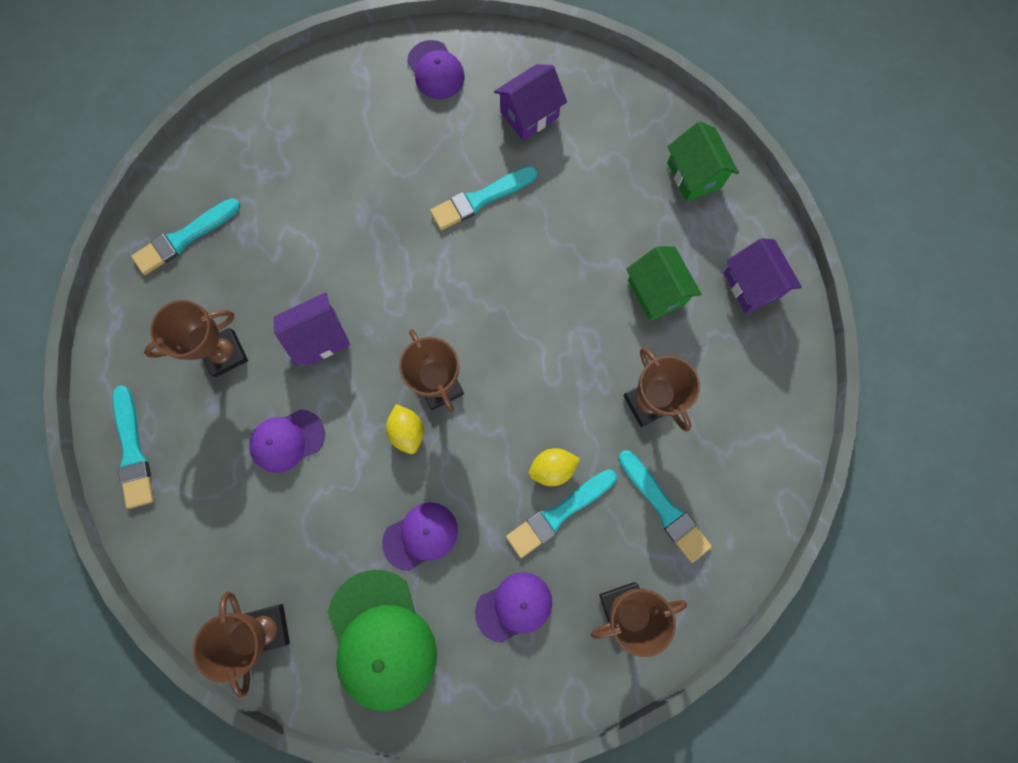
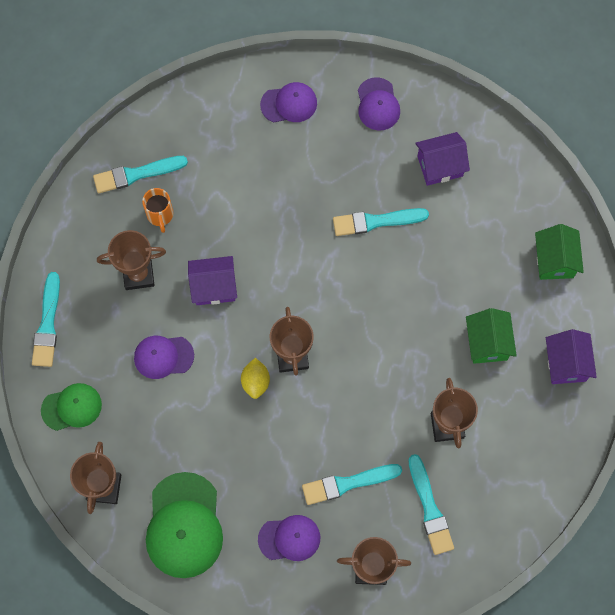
camera: 20 degrees right, 5 degrees down
purple cap [382,502,458,571] -> purple cap moved to [260,82,317,123]
yellow lemon [529,448,580,486] -> none
none -> green cap [41,383,102,431]
none -> orange mug [142,188,173,233]

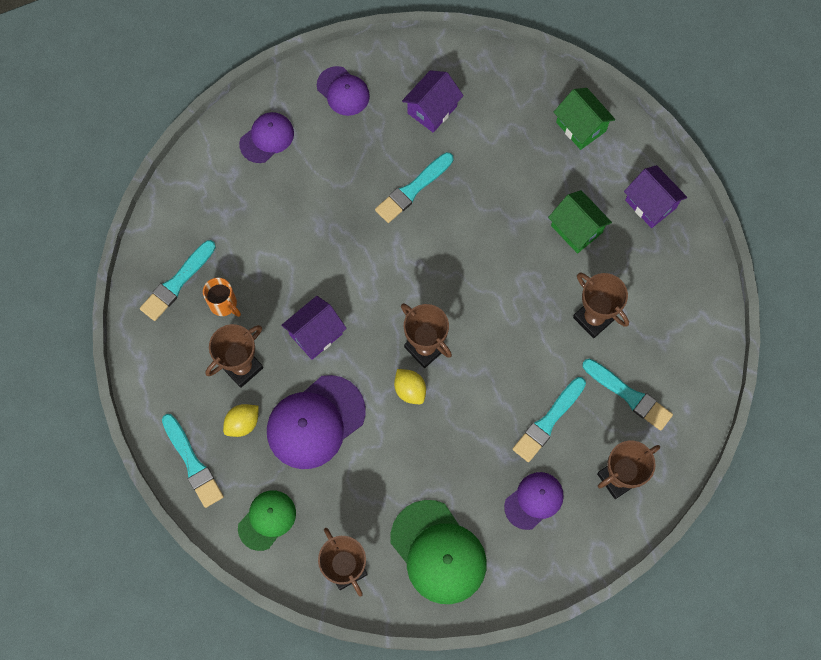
camera: 35 degrees left, 0 degrees up
purple cap [134,336,194,379] -> purple cap [267,375,366,469], size x1.68
none -> yellow lemon [223,404,259,437]

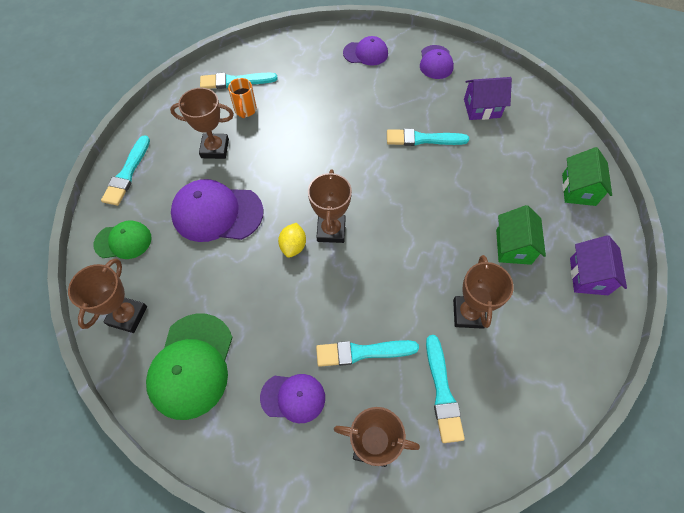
camera: 45 degrees right, 10 degrees down
yellow lemon [223,404,259,437] -> none
purple house [281,296,347,360] -> none

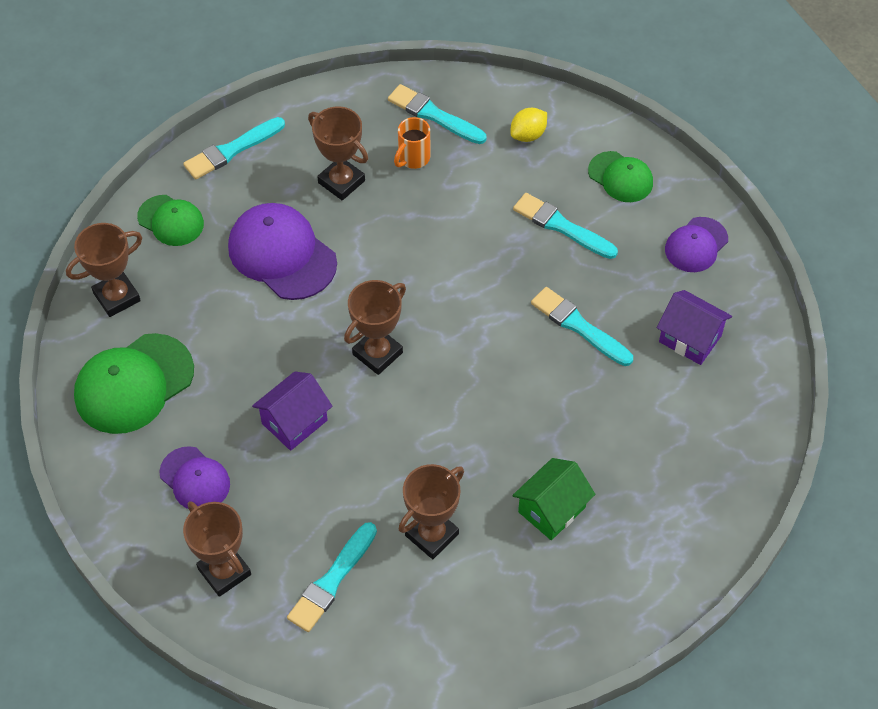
camera: 40 degrees right, 5 degrees down
yellow lemon [278,223,306,258] -> yellow lemon moved to [510,108,547,142]
turquoise brush [316,340,419,367] -> turquoise brush moved to [513,193,618,259]
purple cap [343,36,388,66] -> green cap [588,151,653,202]
green house [562,147,612,206] -> none
purple house [570,235,627,295] -> purple house moved to [252,372,332,451]

